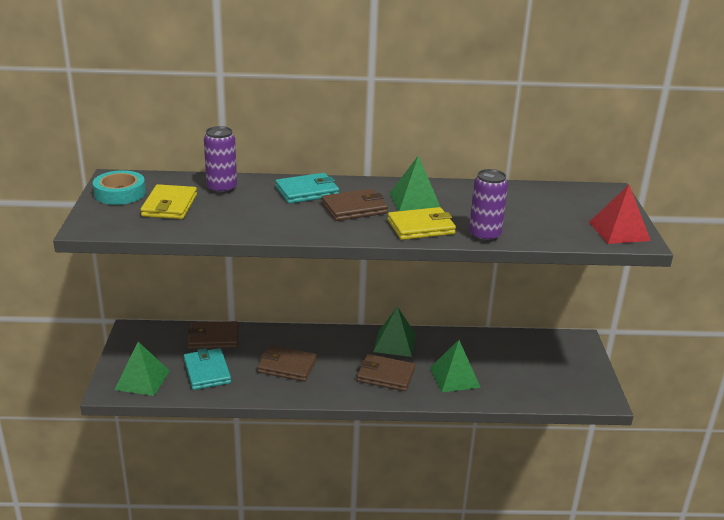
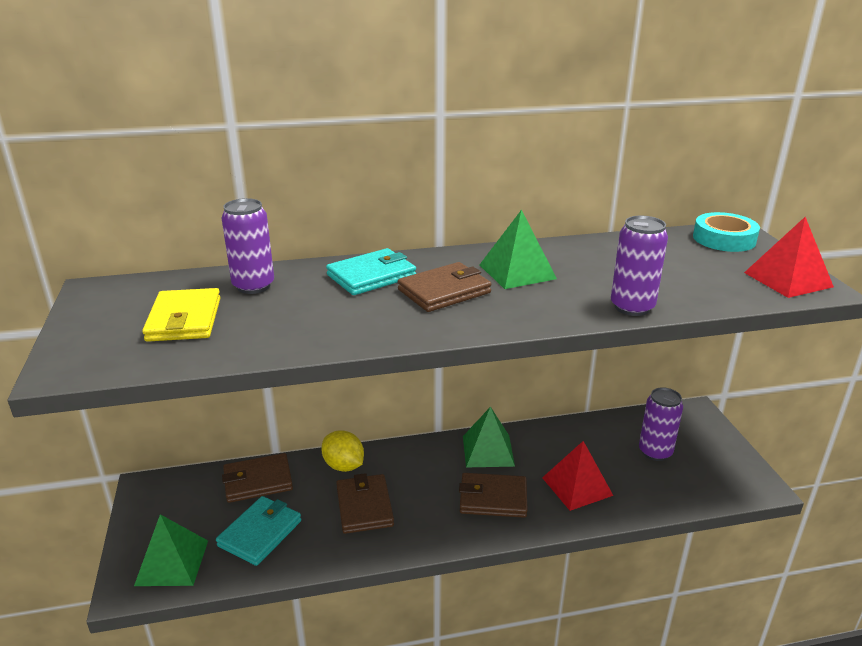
camera: 10 degrees left, 0 degrees up
turquoise tape [93,170,146,205] -> turquoise tape moved to [693,212,760,252]
turquoise wallet [184,348,231,390] -> turquoise wallet turned 60 degrees clockwise [216,496,301,566]
brown wallet [257,345,317,381] -> brown wallet turned 75 degrees clockwise [336,473,394,534]
yellow wallet [388,207,456,240] -> none
green pyramid [430,340,481,392] -> red pyramid [542,441,613,511]
none -> yellow lemon [321,430,364,472]
none -> purple can [639,387,683,461]

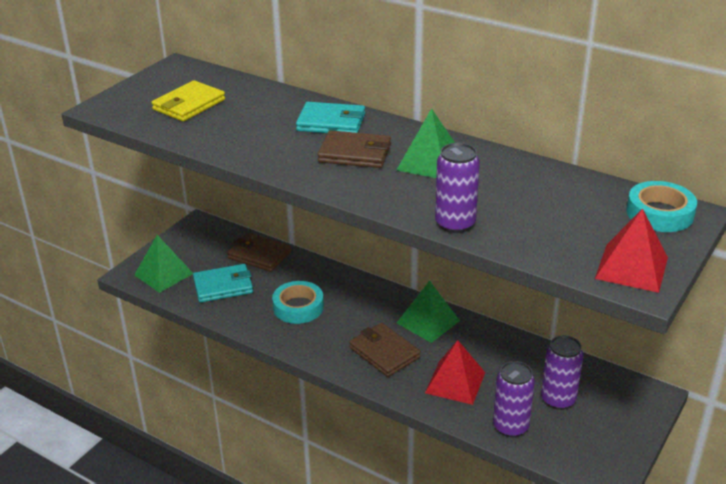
camera: 45 degrees right, 5 degrees up
purple can [221,198,274,294] -> purple can moved to [493,361,535,437]
yellow lemon [321,430,364,472] -> none
brown wallet [336,473,394,534] -> turquoise tape [272,281,324,324]

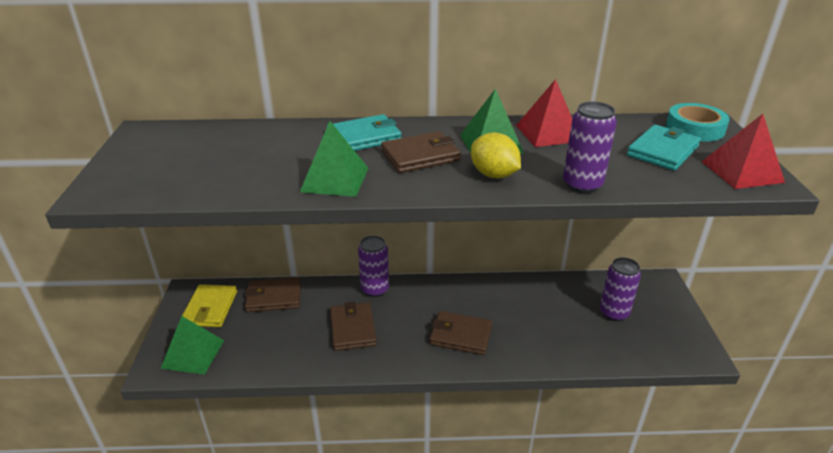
camera: 35 degrees left, 0 degrees up
yellow wallet [152,80,225,121] -> yellow wallet moved to [182,284,237,327]
turquoise wallet [193,264,253,303] -> turquoise wallet moved to [627,125,701,171]
turquoise tape [272,281,324,324] -> brown wallet [330,302,377,351]
green pyramid [397,280,460,343] -> green pyramid moved to [300,121,368,197]
red pyramid [425,340,485,405] -> red pyramid moved to [516,79,572,147]
purple can [493,361,535,437] -> purple can moved to [358,236,389,297]
none -> yellow lemon [471,133,521,178]

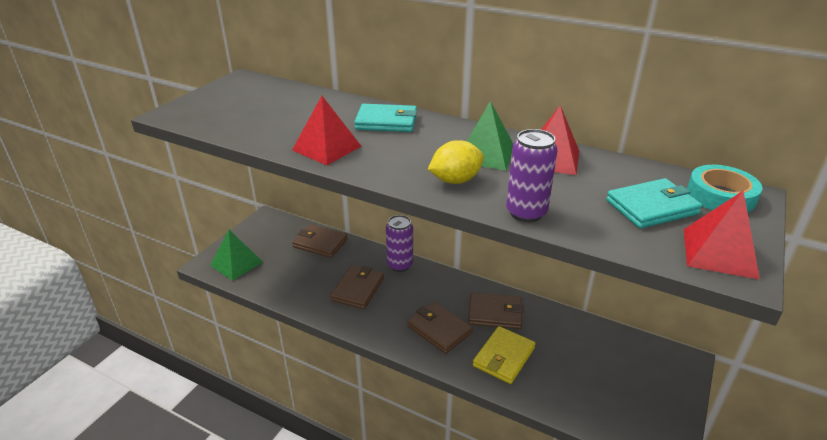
camera: 30 degrees right, 0 degrees up
yellow wallet [182,284,237,327] -> yellow wallet moved to [473,326,535,384]
green pyramid [300,121,368,197] -> red pyramid [292,96,361,165]
brown wallet [381,131,461,173] -> brown wallet moved to [468,293,524,329]
yellow lemon [471,133,521,178] -> yellow lemon turned 75 degrees clockwise [428,140,484,184]
purple can [600,257,641,321] -> none

